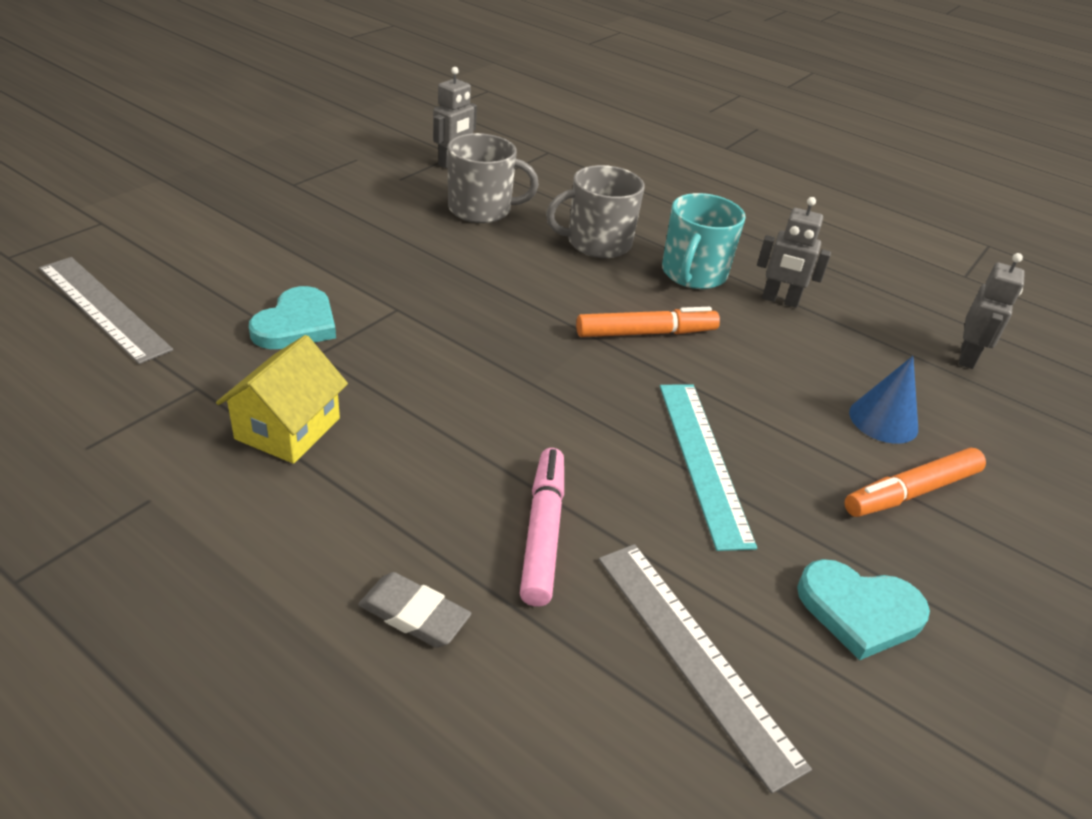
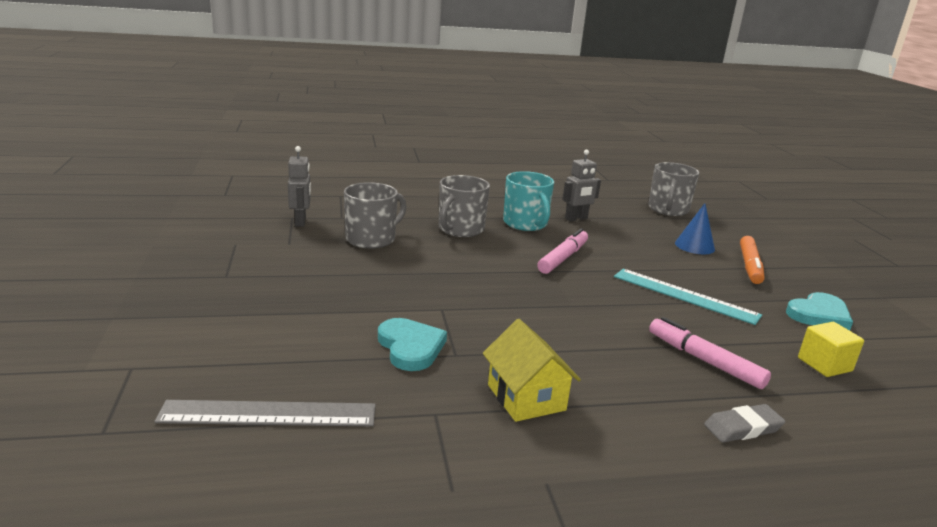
camera: 45 degrees left, 15 degrees down
orange marker [576,307,720,337] -> pink marker [537,228,588,274]
grey ruler [598,544,812,794] -> yellow cube [798,322,864,377]
grey robot [959,253,1025,369] -> grey mug [648,162,699,216]

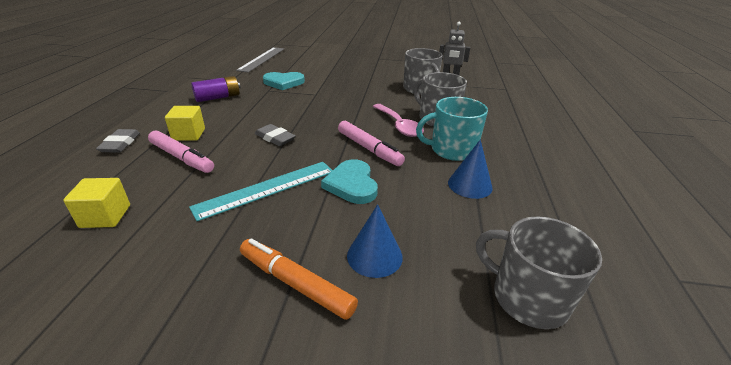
camera: 110 degrees right, 10 degrees up
yellow house [483,319,581,422] -> purple battery [191,76,241,102]
grey robot [562,150,601,221] -> blue cone [448,139,493,199]
pink marker [649,317,771,389] -> pink marker turned 60 degrees clockwise [148,130,214,173]
turquoise heart [786,292,853,330] -> turquoise heart moved to [321,159,378,204]
none -> yellow cube [165,106,205,141]
none -> grey eraser [255,124,296,146]
none -> pink spoon [372,104,424,137]

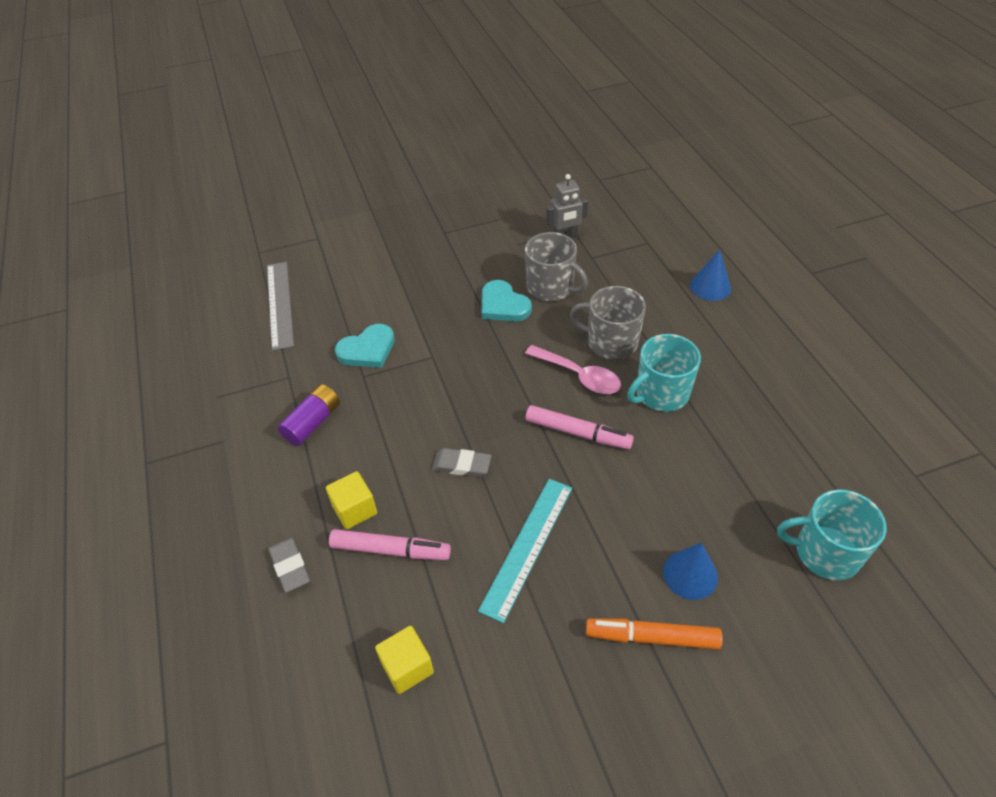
camera: 25 degrees left, 15 degrees up
turquoise heart [321,159,378,204] -> turquoise heart moved to [481,280,532,321]
blue cone [448,139,493,199] -> blue cone moved to [690,249,731,301]
grey mug [476,216,602,329] -> turquoise mug [777,490,887,580]

